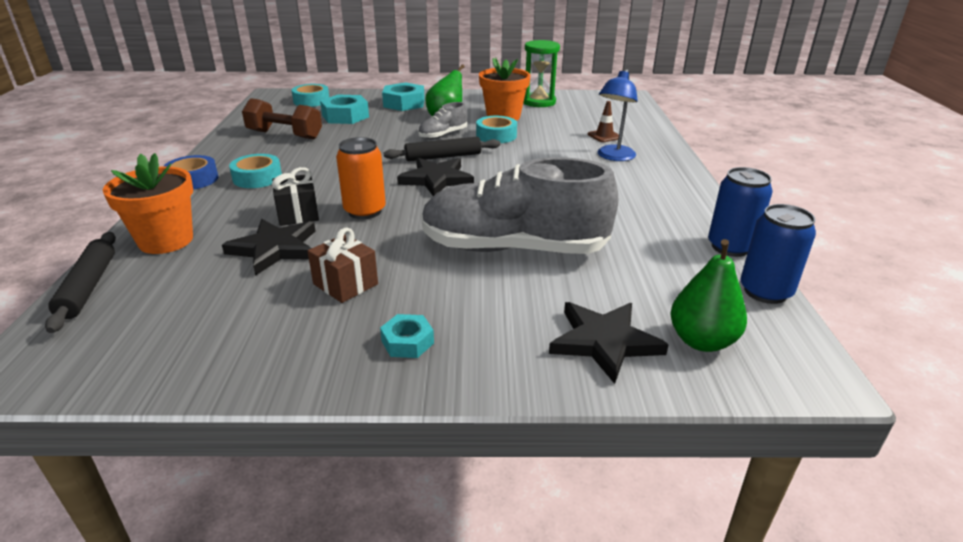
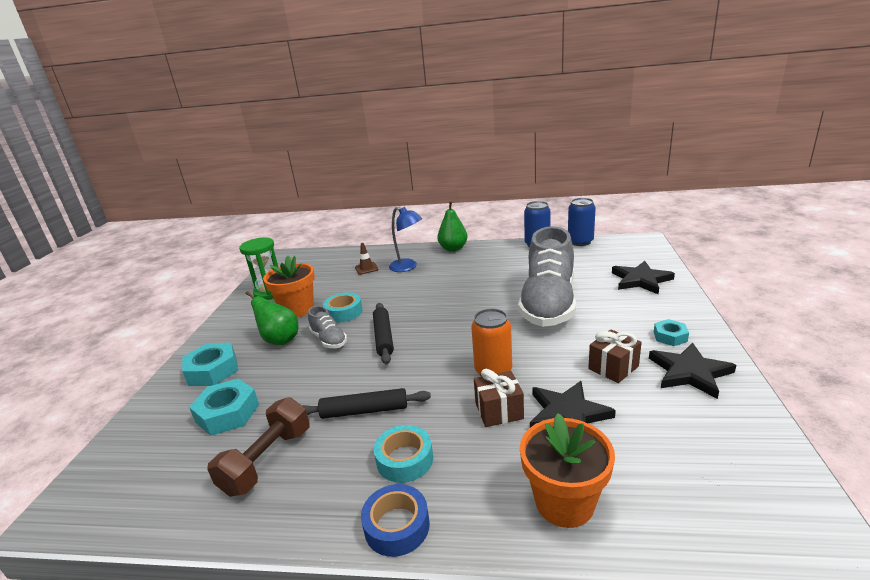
camera: 80 degrees left, 5 degrees down
black rolling pin [45,232,116,333] -> black rolling pin moved to [302,388,431,419]
black gift [272,167,319,226] -> brown gift [474,369,524,427]
turquoise tape [292,84,329,107] -> none
black star [397,158,474,196] -> black star moved to [649,343,736,399]
green pear [670,239,747,352] -> green pear moved to [437,201,468,252]

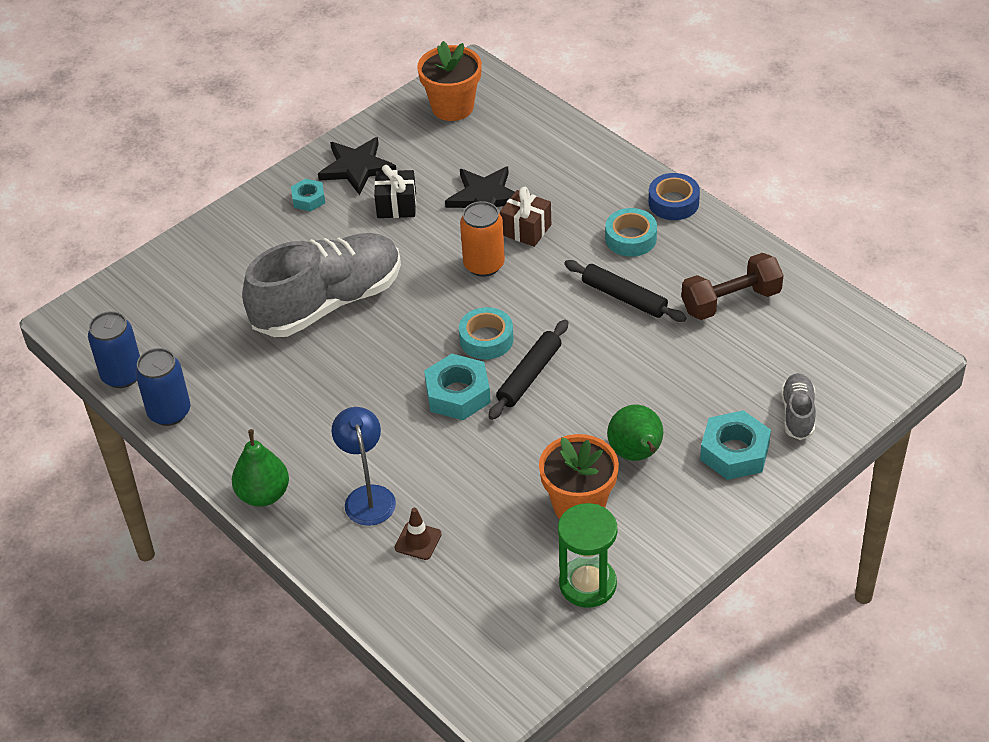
camera: 140 degrees left, 20 degrees up
turquoise nut [189,379,259,436] -> turquoise nut moved to [424,354,491,420]
grey shoe [308,306,347,348] -> grey shoe moved to [781,373,816,440]
turquoise tape [323,292,363,322] -> turquoise tape moved to [459,307,513,359]
orange flower pot [520,413,615,528] -> orange flower pot moved to [417,41,482,121]
brown gift [588,329,642,383] -> black gift [374,165,416,218]
black star [612,261,675,295] -> none

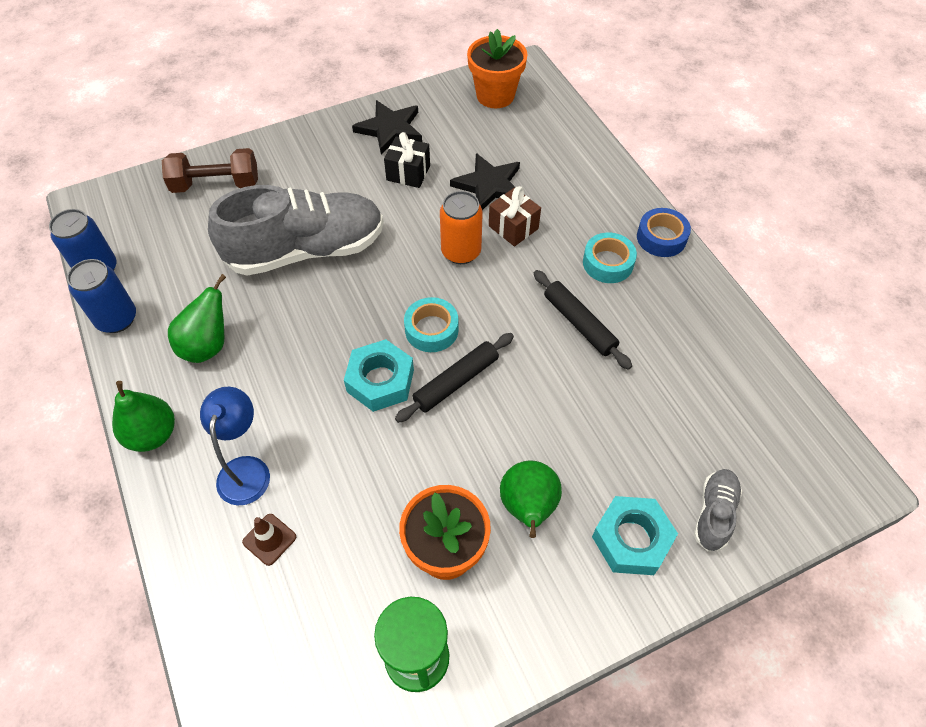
camera: 15 degrees right, 10 degrees up
turquoise nut [291,179,325,212] -> none
brown dumbbell [681,253,783,320] -> brown dumbbell moved to [162,148,258,193]
none -> green pear [168,274,226,363]

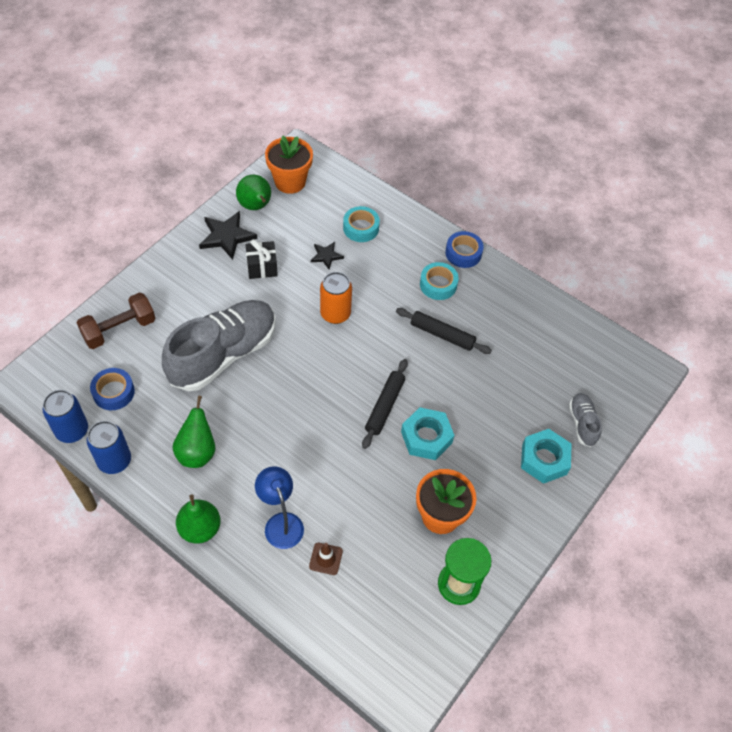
camera: 30 degrees left, 0 degrees up
turquoise nut [344,339,414,412] -> turquoise nut moved to [401,407,454,460]
turquoise tape [404,297,459,352] -> turquoise tape moved to [343,206,380,242]
black star [450,153,520,210] -> black star [311,242,344,269], size x0.58
brown gift [489,186,541,246] -> none
green pear [500,460,562,538] -> green pear moved to [236,175,271,210]
none -> blue tape [90,368,135,410]

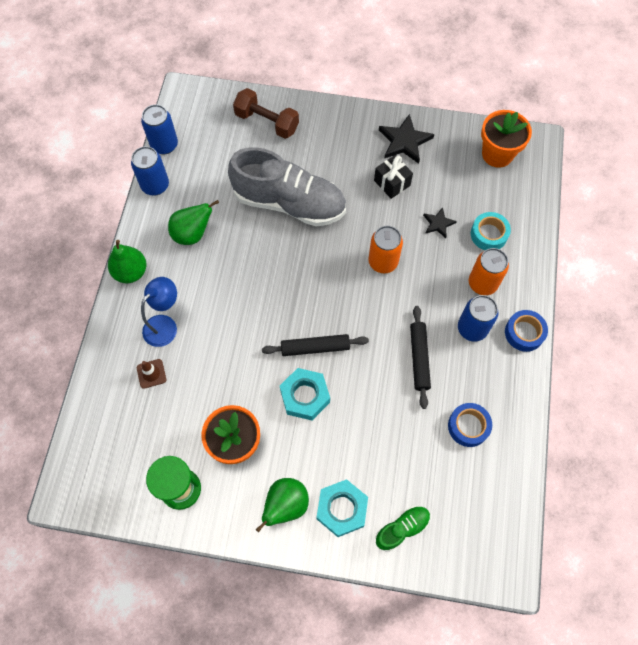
camera: 65 degrees right, 10 degrees up
blue tape [90,368,135,410] -> blue tape moved to [448,403,492,447]
green pear [236,175,271,210] -> green pear moved to [256,478,309,532]
turquoise tape [420,262,459,300] -> blue can [458,295,498,341]
grey shoe [569,393,602,447] -> green shoe [376,506,431,552]
none -> orange can [469,248,509,295]

